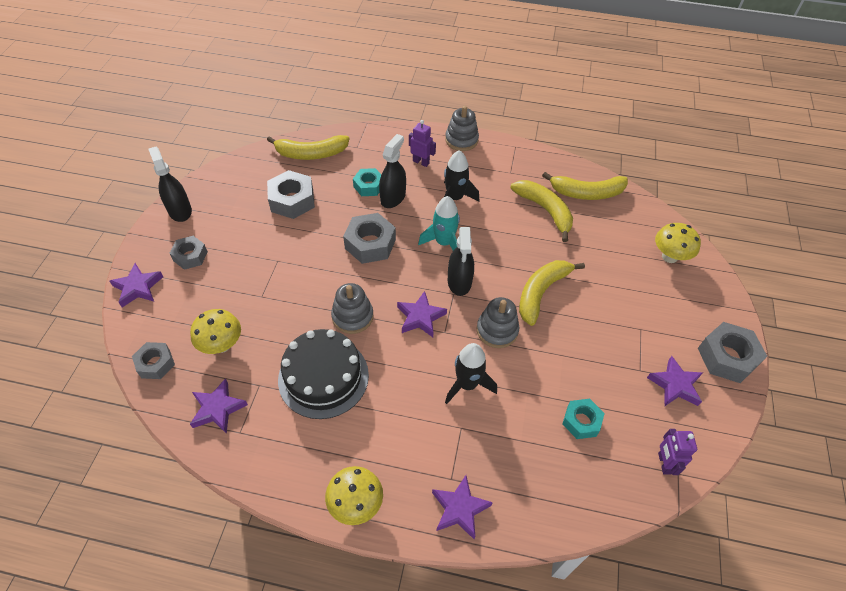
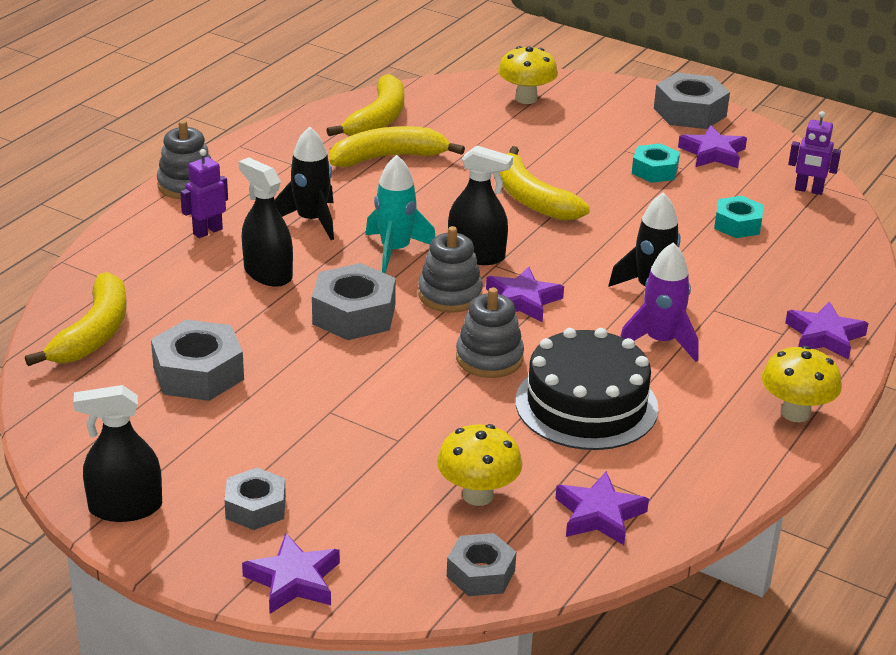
camera: 70 degrees left, 20 degrees down
turquoise nut [353,168,381,196] -> turquoise nut moved to [632,143,680,183]
grey stacking toy [476,297,519,348] -> grey stacking toy moved to [418,226,483,313]
none -> purple rocket [620,243,699,362]

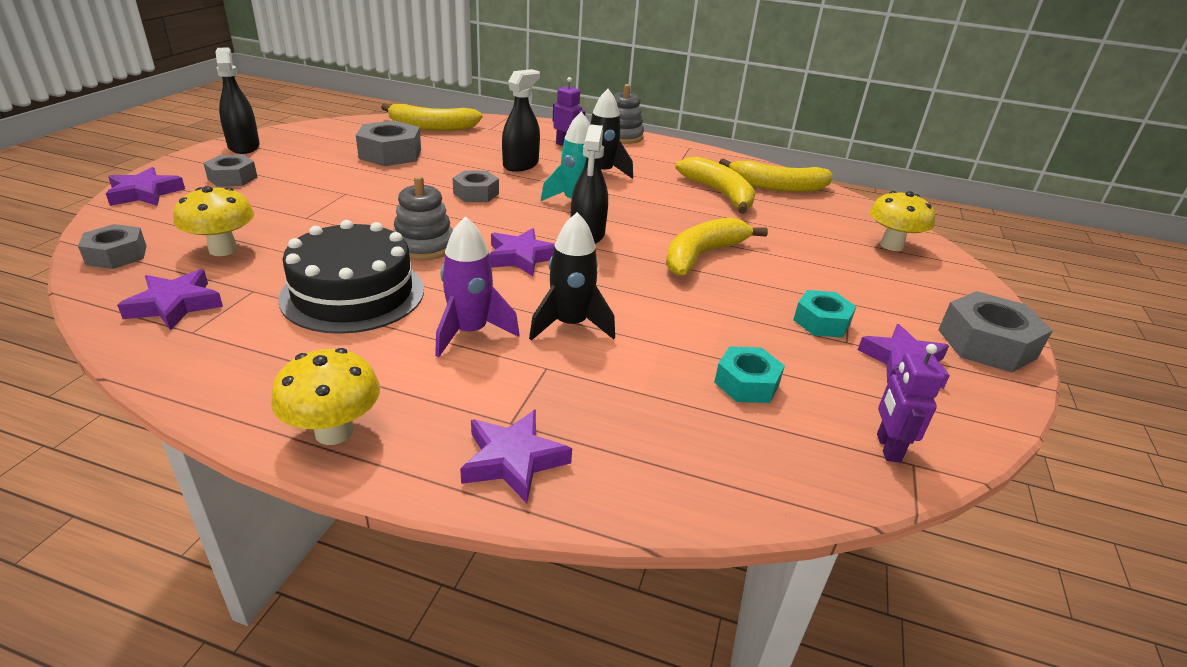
camera: 75 degrees right, 0 degrees up
grey nut [312,263,396,340] -> grey nut [453,170,499,202], size x0.64
grey stacking toy [418,226,483,313] -> none

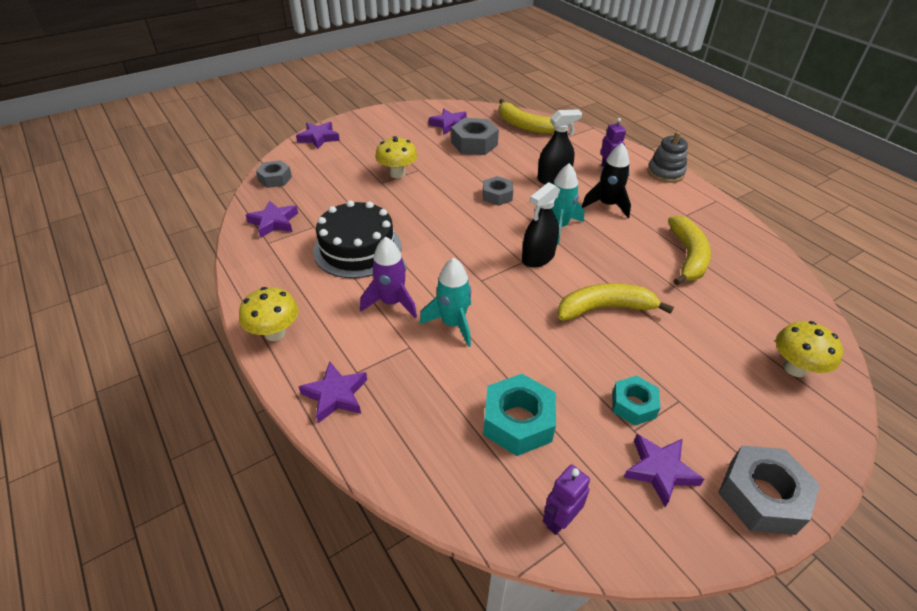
camera: 40 degrees right, 10 degrees up
yellow mushroom [174,186,254,256] -> yellow mushroom moved to [375,136,418,178]
grey nut [203,155,258,187] -> none
black spray bottle [215,48,260,154] -> none
grey stacking toy [393,176,453,261] -> none
purple star [489,228,555,276] -> purple star moved to [429,109,467,135]
black rocket [529,212,615,341] -> turquoise rocket [419,258,471,347]
turquoise nut [714,346,785,403] -> turquoise nut [483,374,556,456], size x1.56
yellow banana [719,158,833,192] -> none

